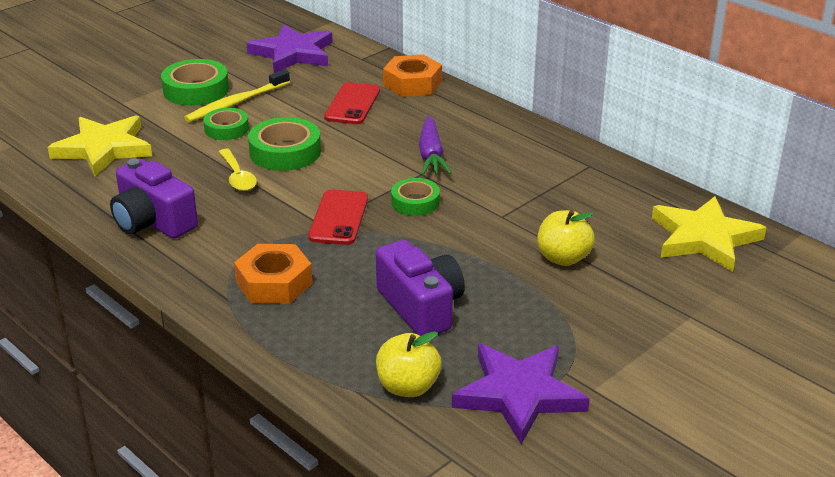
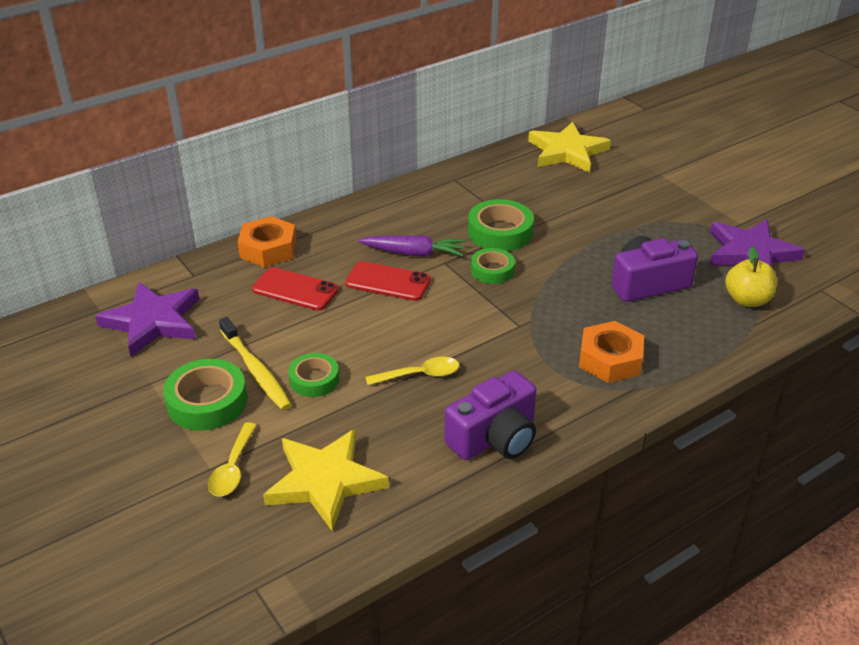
camera: 80 degrees left, 5 degrees up
green tape [248,117,321,171] -> green tape moved to [468,199,534,251]
red phone [308,190,368,245] -> red phone moved to [345,261,431,301]
yellow apple [537,210,595,266] -> none
none -> yellow spoon [208,422,257,497]

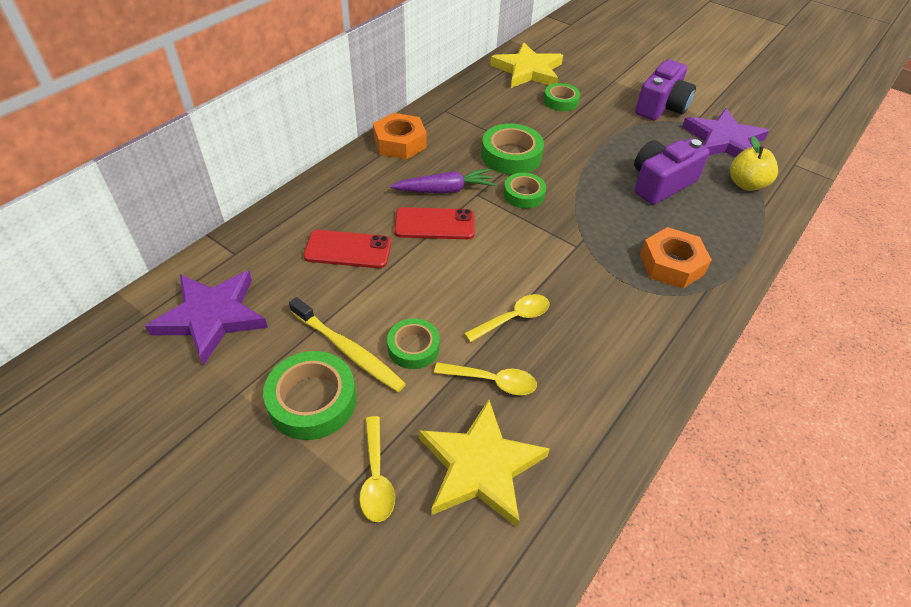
camera: 20 degrees left, 10 degrees up
orange nut [238,216,297,267] -> orange nut moved to [373,113,427,160]
purple camera [444,371,536,460] -> purple camera moved to [635,59,696,120]
none -> yellow spoon [434,362,537,395]
none -> green tape [544,83,580,111]

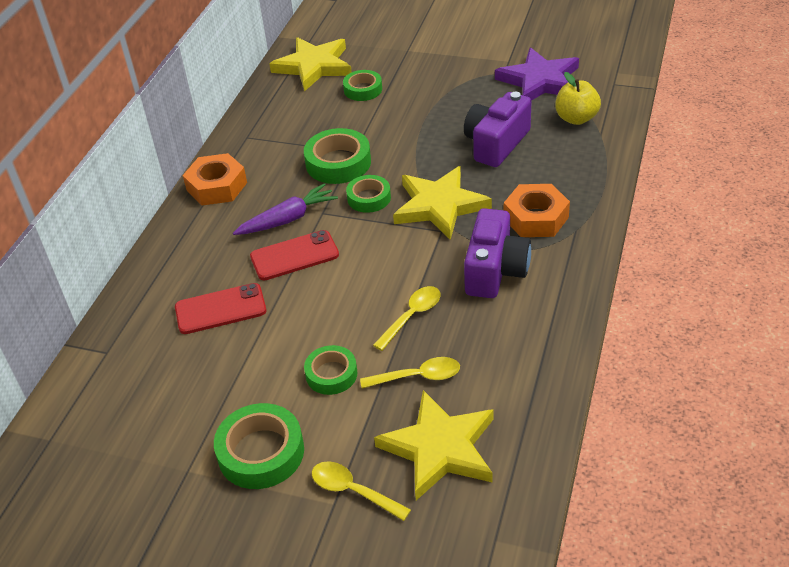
camera: 15 degrees left, 5 degrees down
purple star [145,271,268,365] -> none
yellow toothbrush [289,297,406,392] -> none
yellow spoon [359,416,395,522] -> yellow spoon turned 150 degrees clockwise [312,461,411,521]
purple camera [635,59,696,120] -> purple camera moved to [464,208,531,298]
none -> yellow star [393,166,492,240]

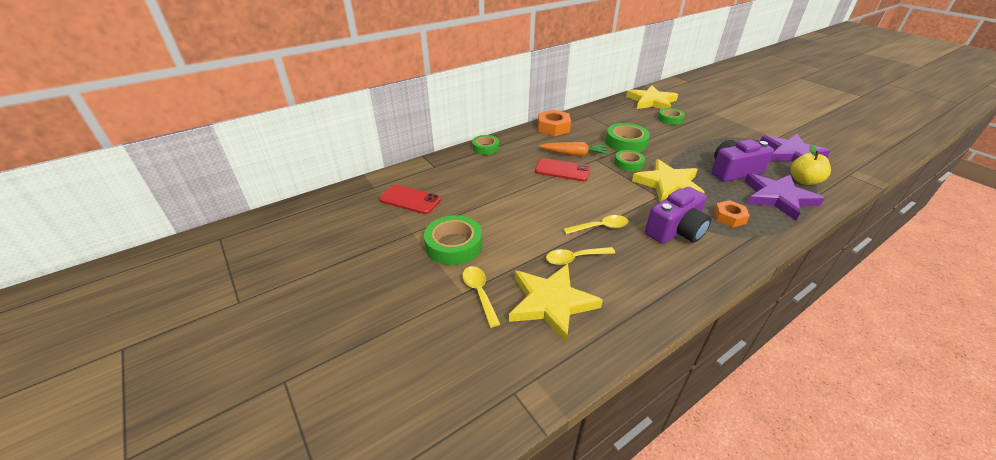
camera: 35 degrees right, 5 degrees down
red phone [175,283,266,334] -> red phone moved to [379,185,441,214]
purple carrot [233,183,338,235] -> orange carrot [539,142,610,156]
green tape [304,345,357,395] -> green tape moved to [472,135,499,155]
yellow spoon [360,357,460,389] -> yellow spoon turned 135 degrees clockwise [546,247,615,265]
orange nut [504,184,570,237] -> orange nut [714,200,750,227], size x0.66
none -> purple star [744,173,824,221]

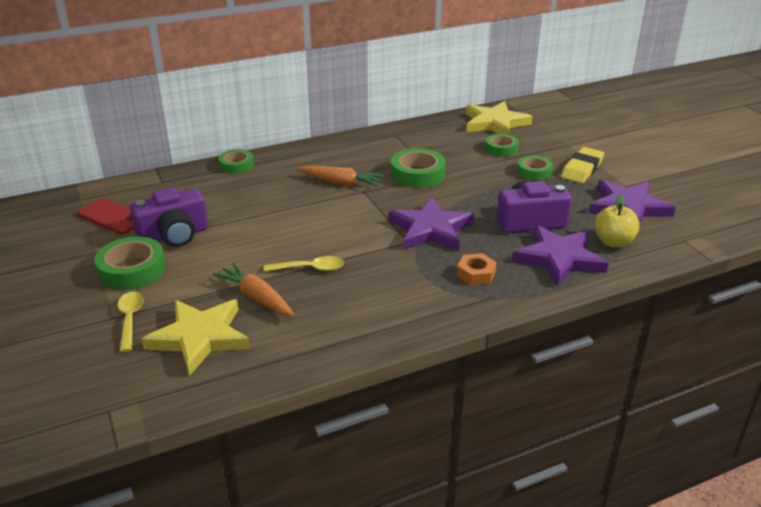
camera: 10 degrees right, 5 degrees down
red phone [535,158,591,181] -> none
orange nut [538,110,571,136] -> none
yellow spoon [546,247,615,265] -> orange carrot [213,263,294,316]
green tape [614,150,645,172] -> green tape moved to [517,155,553,180]
yellow star [632,159,705,202] -> purple star [389,197,475,251]
purple camera [645,187,711,244] -> purple camera moved to [130,187,208,247]
none -> yellow eraser [561,147,604,183]

